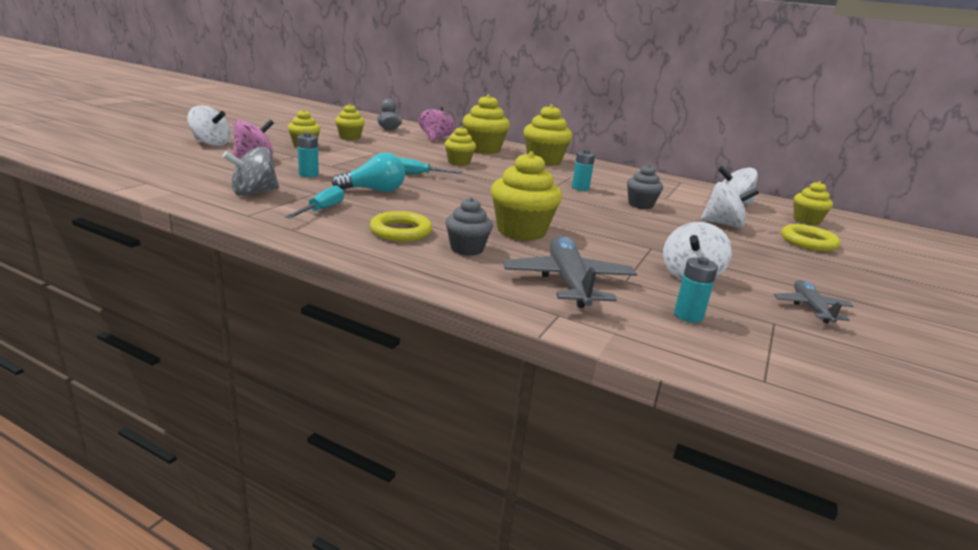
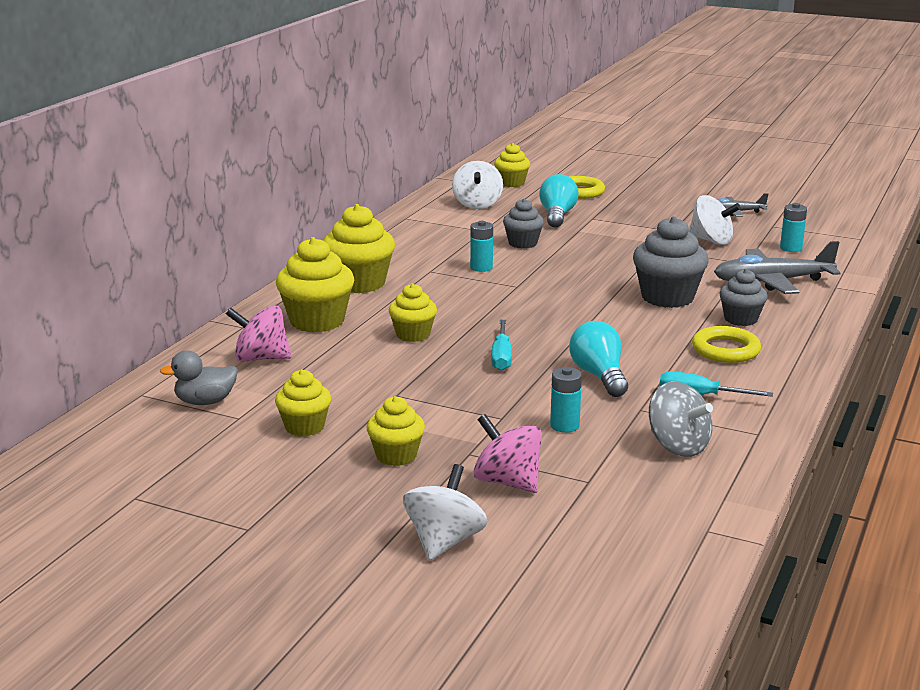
camera: 90 degrees left, 0 degrees up
yellow cupcake [491,151,562,241] -> grey cupcake [633,216,709,308]
white spinning top [701,182,759,228] -> turquoise light bulb [539,174,578,228]

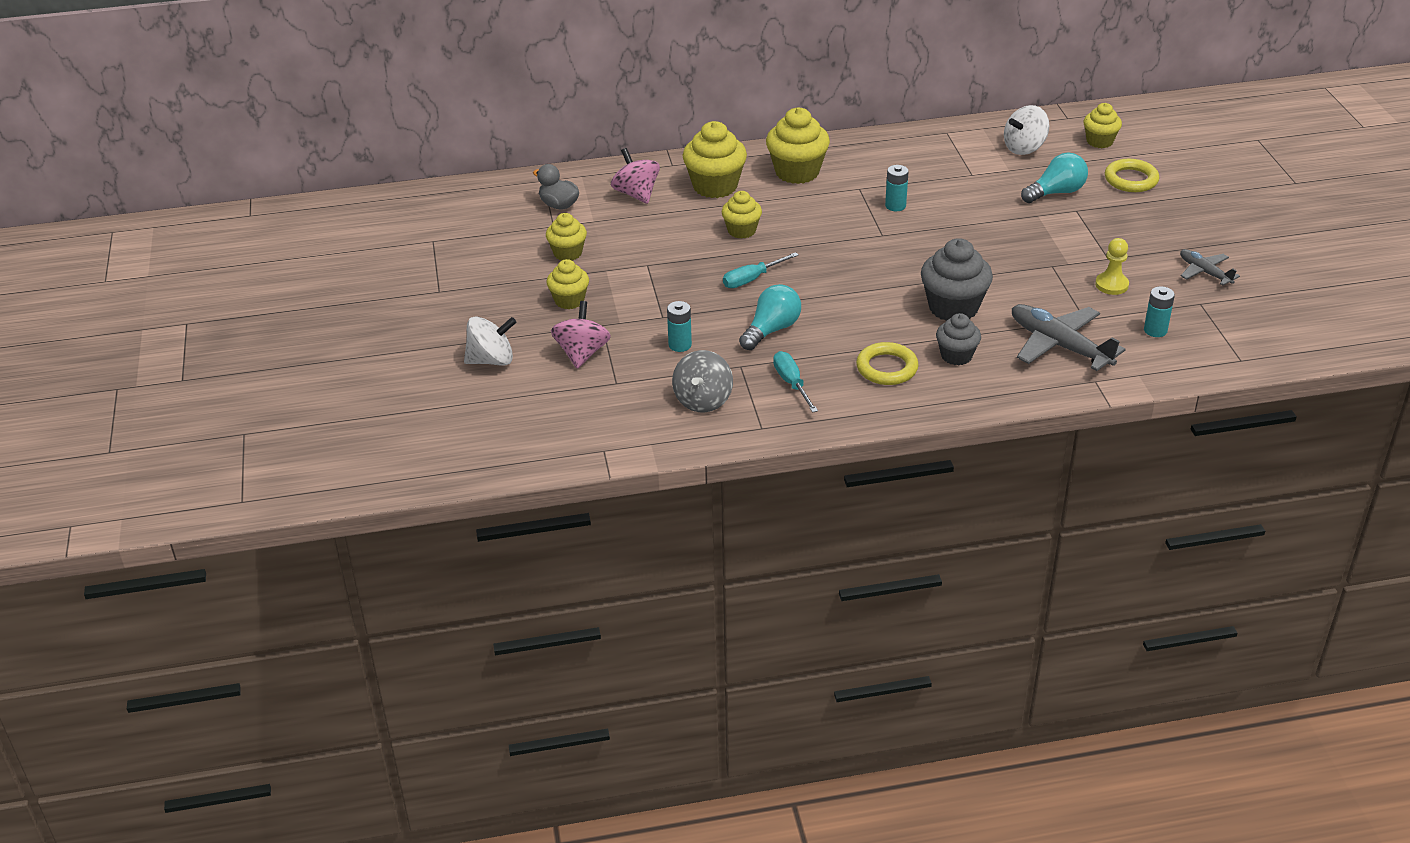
camera: 55 degrees right, 15 degrees up
grey cupcake [503,199,544,249] -> none
white spinning top [688,195,741,245] -> yellow pawn [1095,238,1129,295]

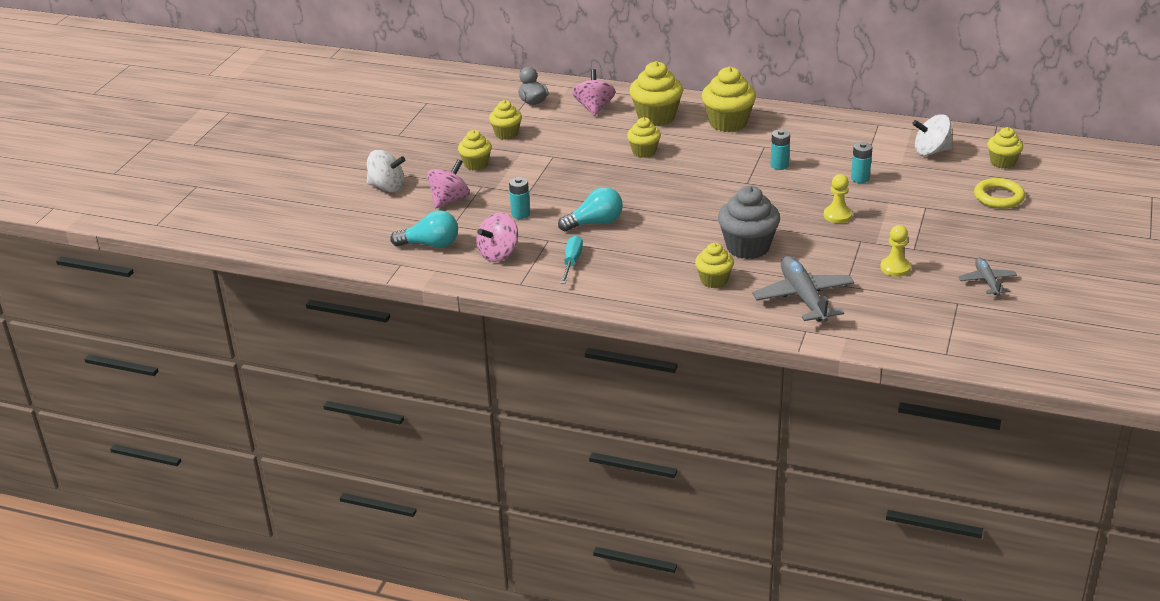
camera: 30 degrees right, 5 degrees down
grey spinning top [672,350,733,413] -> pink spinning top [476,212,518,262]
turquoise screwdriver [723,252,798,288] -> none
yellow ring [856,342,919,385] -> none
grey cupcake [936,313,981,365] -> yellow cupcake [695,243,734,288]
turquoise light bulb [1021,153,1088,203] -> turquoise light bulb moved to [390,210,458,248]
turquoise battery [1144,286,1175,337] -> turquoise battery moved to [851,142,873,183]
none -> yellow pawn [824,174,852,223]

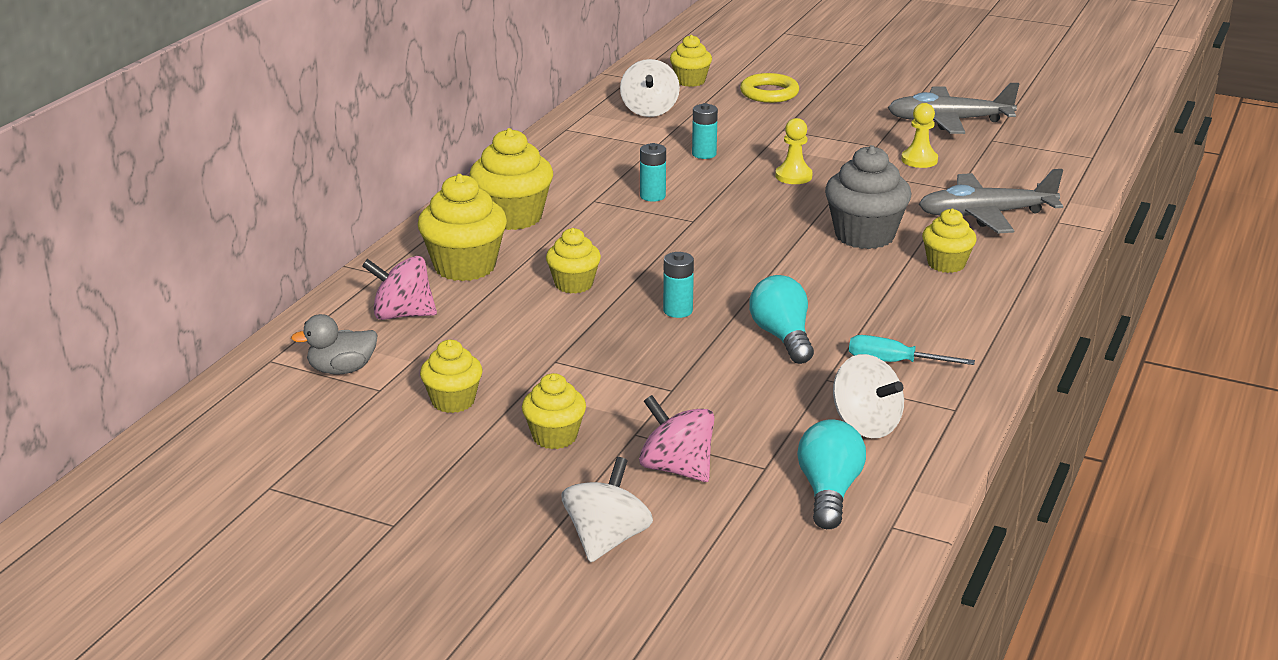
camera: 85 degrees left, 5 degrees down
pink spinning top [476,212,518,262] -> white spinning top [833,354,904,438]
turquoise battery [509,177,530,219] -> turquoise battery moved to [663,252,694,318]
grey plane [958,258,1017,295] -> grey plane [888,83,1019,134], size x1.77

